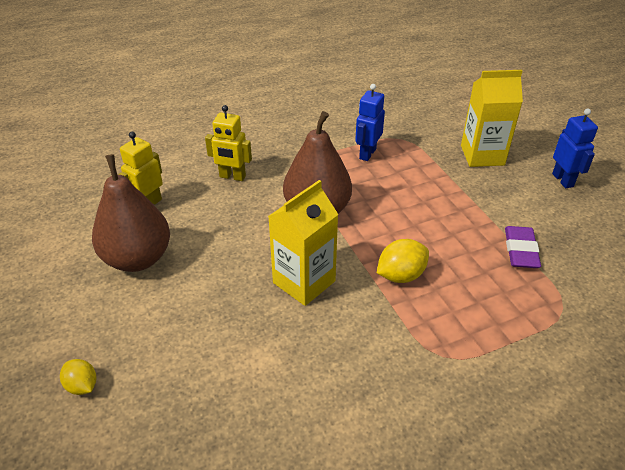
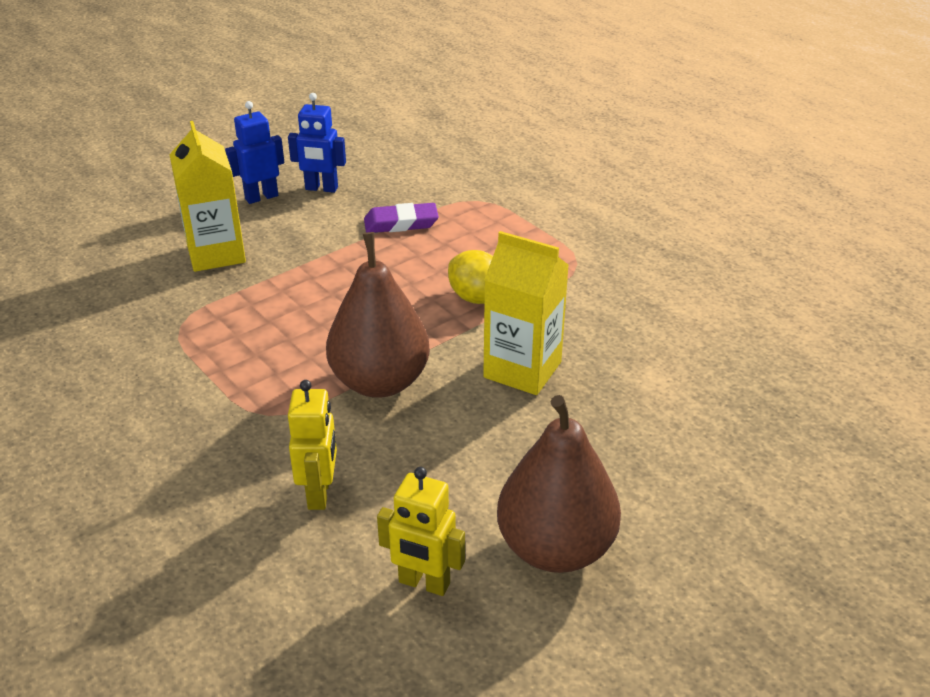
camera: 105 degrees left, 5 degrees down
yellow lemon [60,359,96,395] -> none
blue robot [355,84,385,161] -> blue robot moved to [288,93,346,193]

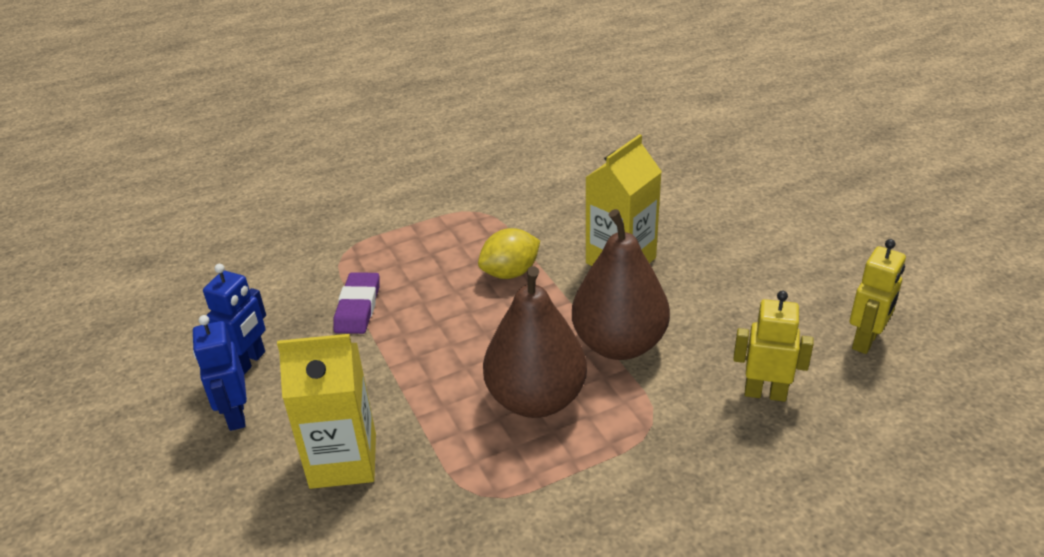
camera: 75 degrees left, 0 degrees up
brown pear [497,395,621,573] -> brown pear moved to [483,266,587,418]

